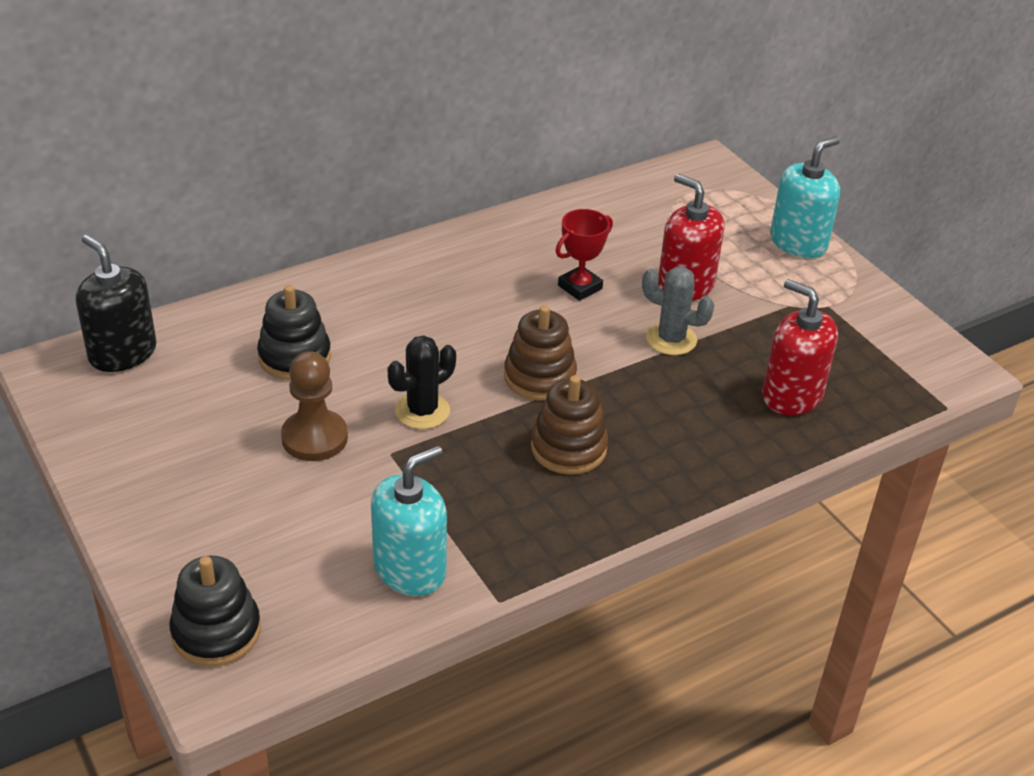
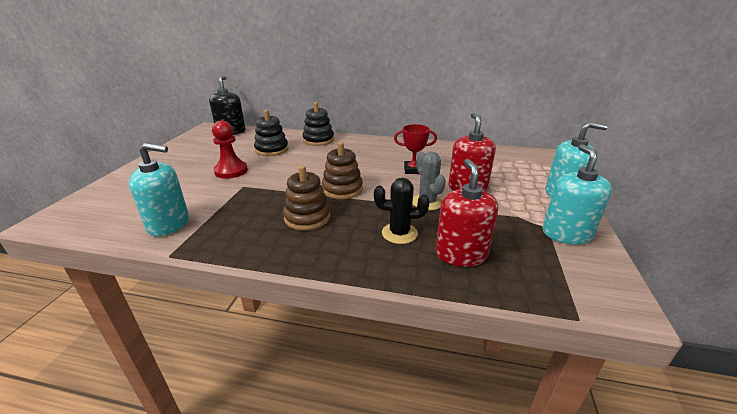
camera: 45 degrees right, 10 degrees down
black stacking toy [169,556,261,666] -> black stacking toy moved to [303,102,334,146]
brown pawn [281,351,348,461] -> red pawn [212,120,248,179]
black cactus [388,335,456,429] -> black cactus moved to [374,178,430,244]
none -> turquoise soap dispenser [543,144,612,245]

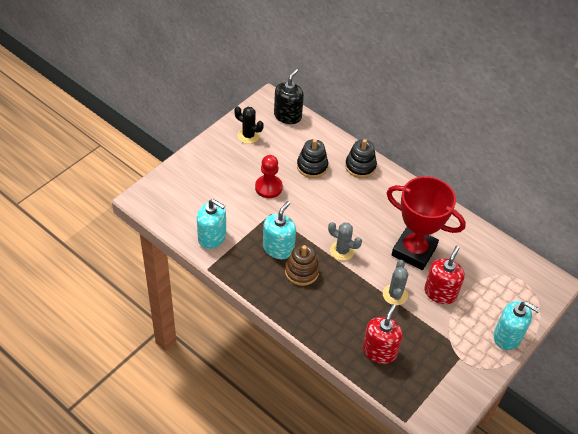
camera: 25 degrees right, 20 degrees up
brown stacking toy [322,142,363,199] -> grey cactus [328,222,362,261]
black cactus [374,178,430,244] -> black cactus moved to [234,106,264,144]
red trophy [394,124,437,174] -> red trophy [387,176,466,270], size x2.17
turquoise soap dispenser [543,144,612,245] -> turquoise soap dispenser moved to [263,201,296,259]

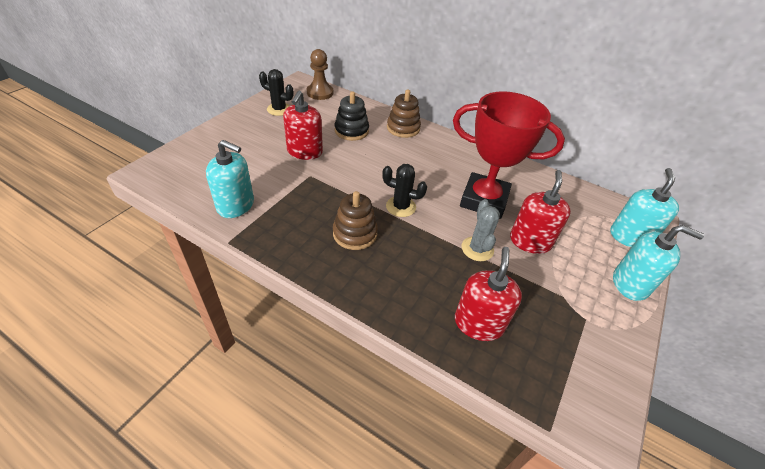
camera: 10 degrees left, 5 degrees down
red pawn [255,155,283,198] -> red soap dispenser [283,91,323,160]
turquoise soap dispenser [263,201,296,259] -> turquoise soap dispenser moved to [610,168,679,247]
black soap dispenser [274,69,304,124] -> brown pawn [307,49,333,100]
grey cactus [328,222,362,261] -> black cactus [382,164,427,217]
black stacking toy [345,139,377,178] -> brown stacking toy [387,89,421,138]

